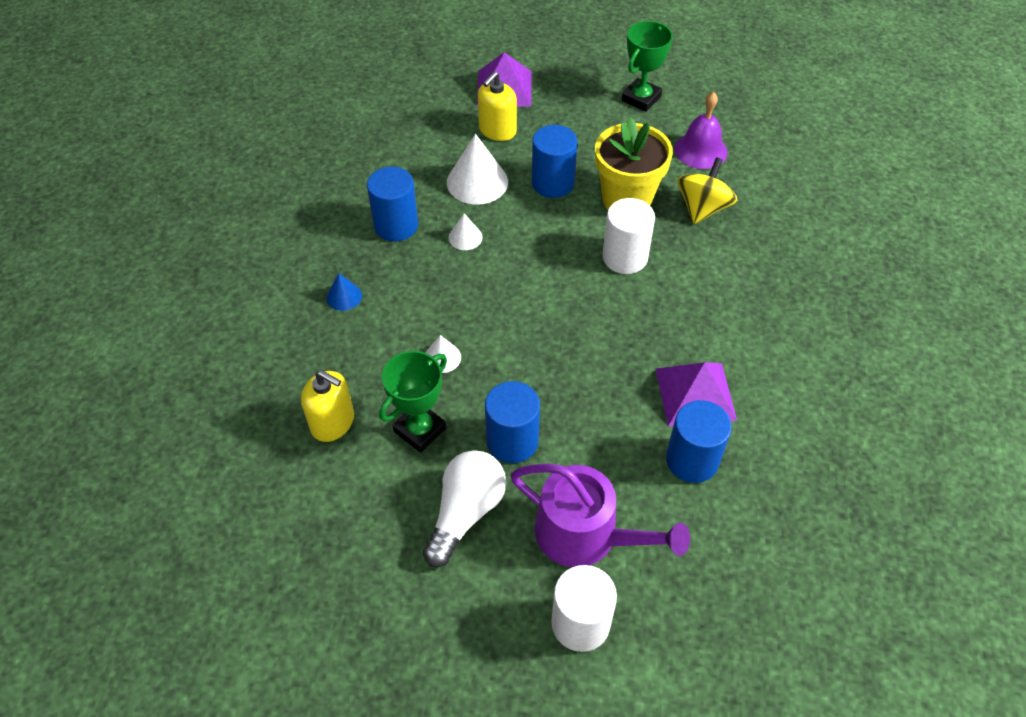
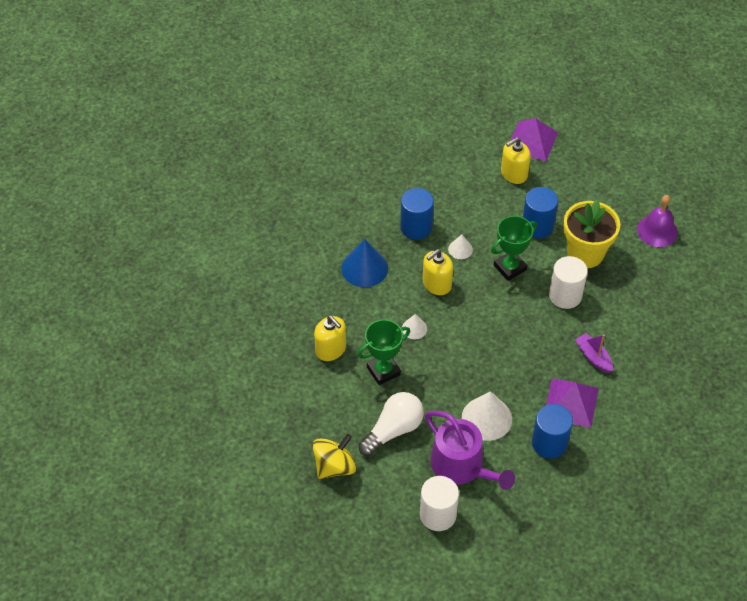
camera: 20 degrees right, 0 degrees up
blue cone [326,273,362,311] -> blue cone [341,239,388,287], size x1.89
white cone [447,134,508,205] -> white cone moved to [462,391,512,441]
blue cylinder [485,381,540,463] -> none
green trophy [622,21,673,112] -> green trophy moved to [491,216,537,281]
yellow spinning top [677,157,737,224] -> yellow spinning top moved to [312,434,356,479]
none -> yellow soap dispenser [423,249,453,295]
none -> purple boat [575,333,613,373]

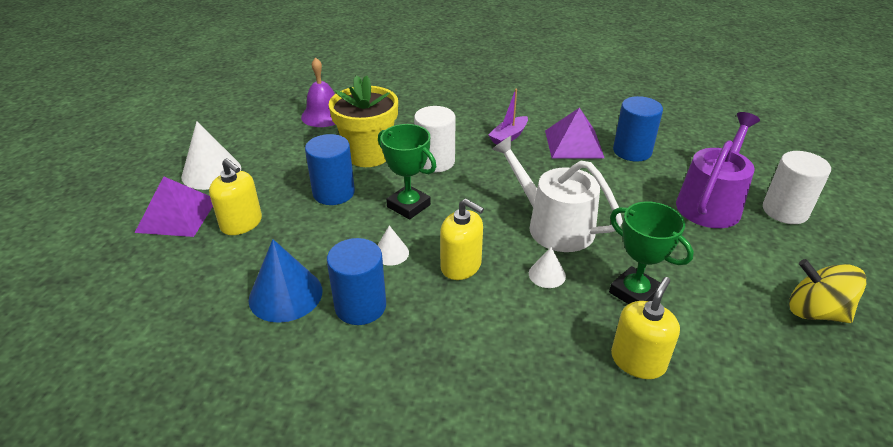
camera: 105 degrees left, 15 degrees down
blue cone [341,239,388,287] -> blue cone moved to [249,239,322,323]
white light bulb [358,392,424,456] -> none
white cone [462,391,512,441] -> white cone moved to [181,121,241,190]
none -> white watering can [492,136,623,252]

